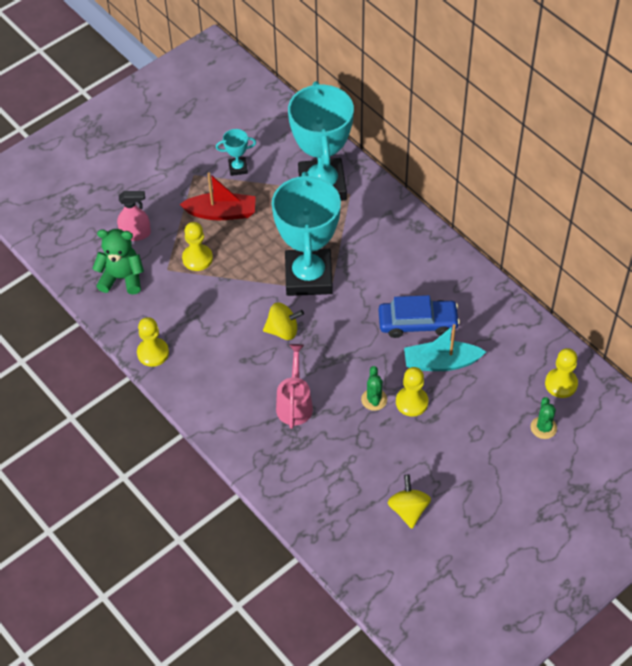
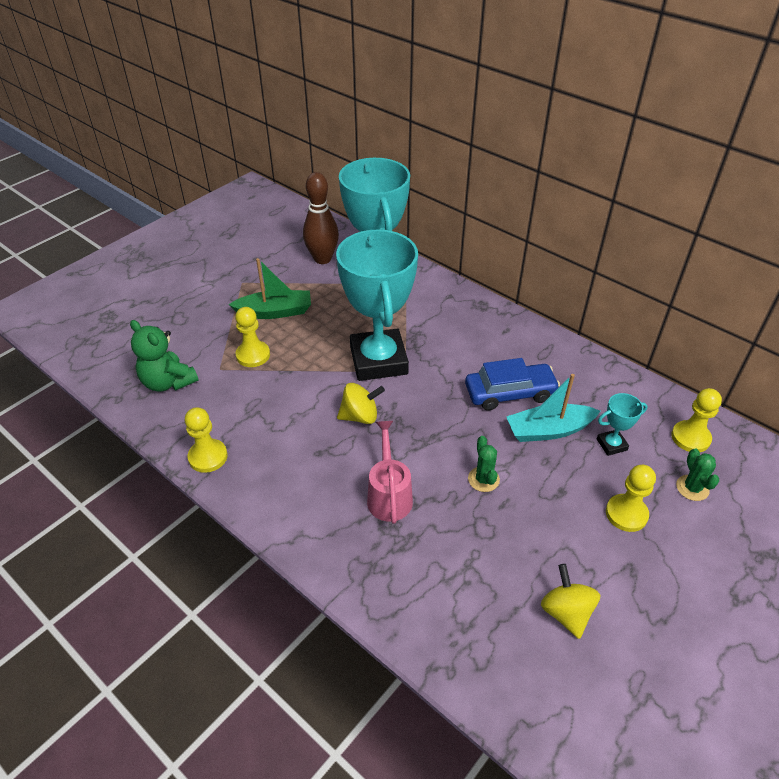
camera: 10 degrees left, 10 degrees down
green teddy bear [92,229,144,295] -> green teddy bear turned 135 degrees counterclockwise [130,320,199,392]
pink spray bottle [117,191,151,241] -> none
red boat [180,172,256,220] -> green boat [229,258,311,319]
turquoise trophy [216,129,256,176] -> turquoise trophy moved to [597,393,648,456]
yellow pawn [396,367,428,417] -> yellow pawn moved to [606,465,656,532]
none -> brown bowling pin [303,172,339,264]

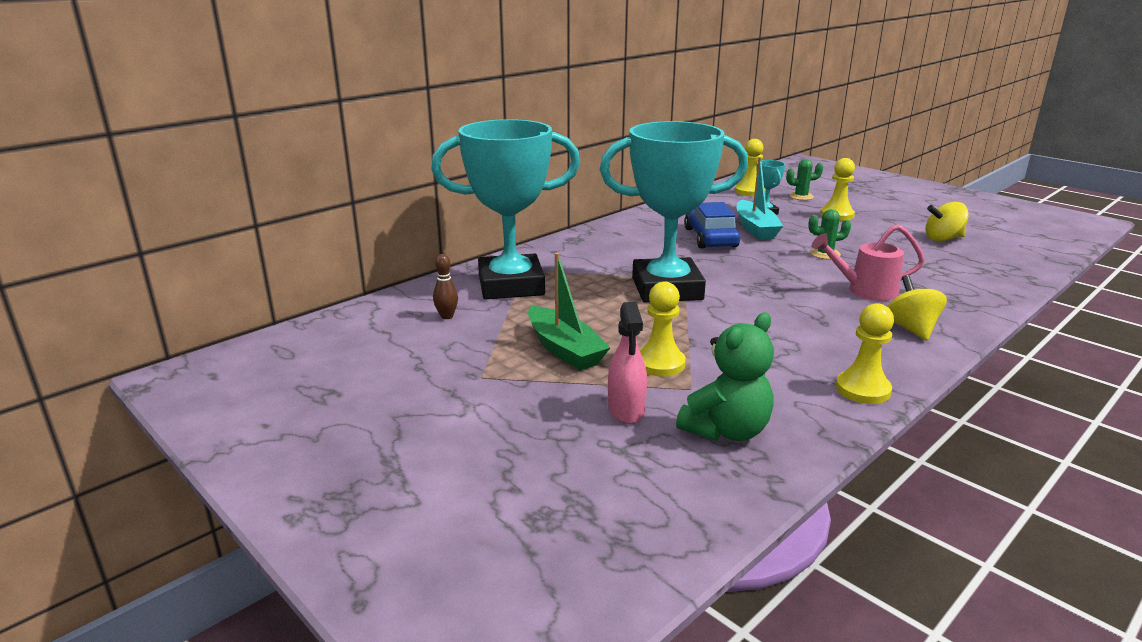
camera: 85 degrees left, 20 degrees down
green boat [229,258,311,319] -> green boat turned 150 degrees clockwise [528,253,611,371]
brown bowling pin [303,172,339,264] -> brown bowling pin [433,254,458,319], size x0.47
yellow spinning top [337,383,385,424] -> yellow spinning top moved to [887,275,947,341]
none -> pink spray bottle [608,302,647,424]

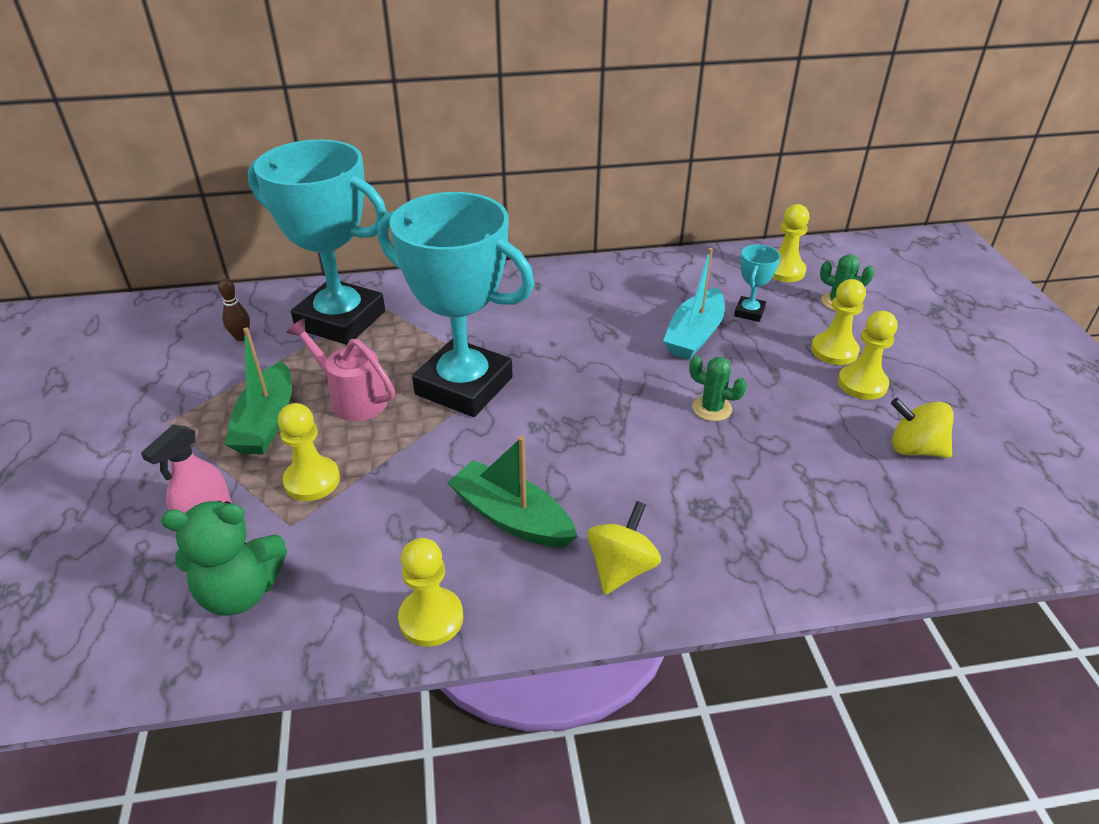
camera: 35 degrees right, 15 degrees up
blue car [684,202,740,249] -> none
pink watering can [811,224,925,301] -> pink watering can moved to [286,318,395,421]
none -> green boat [447,436,577,548]
none -> yellow pawn [838,311,898,400]

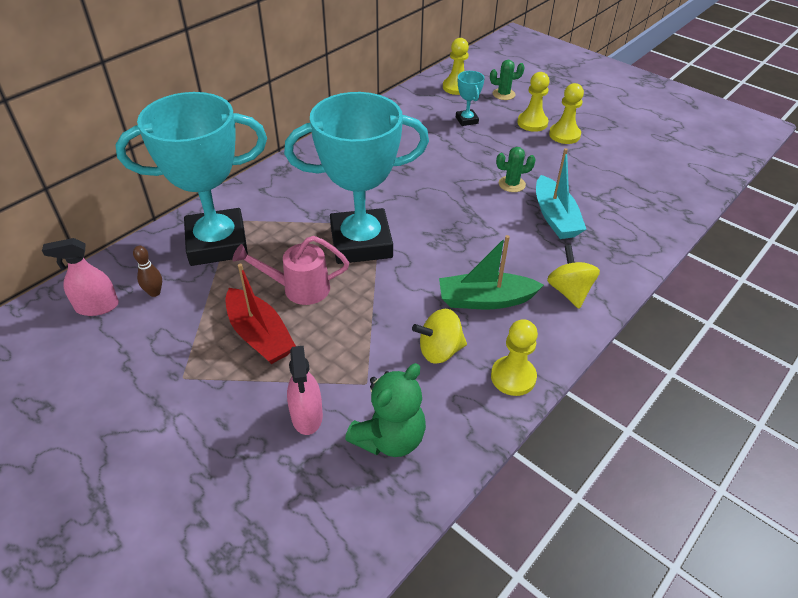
camera: 40 degrees left, 5 degrees up
green boat [224,328,292,454] -> red boat [226,264,296,364]
yellow pawn [278,403,340,501] -> none
turquoise boat [663,248,725,360] -> turquoise boat moved to [536,148,586,239]
yellow spinning top [891,398,954,458] -> yellow spinning top moved to [412,309,467,364]
none -> pink spray bottle [42,238,119,316]

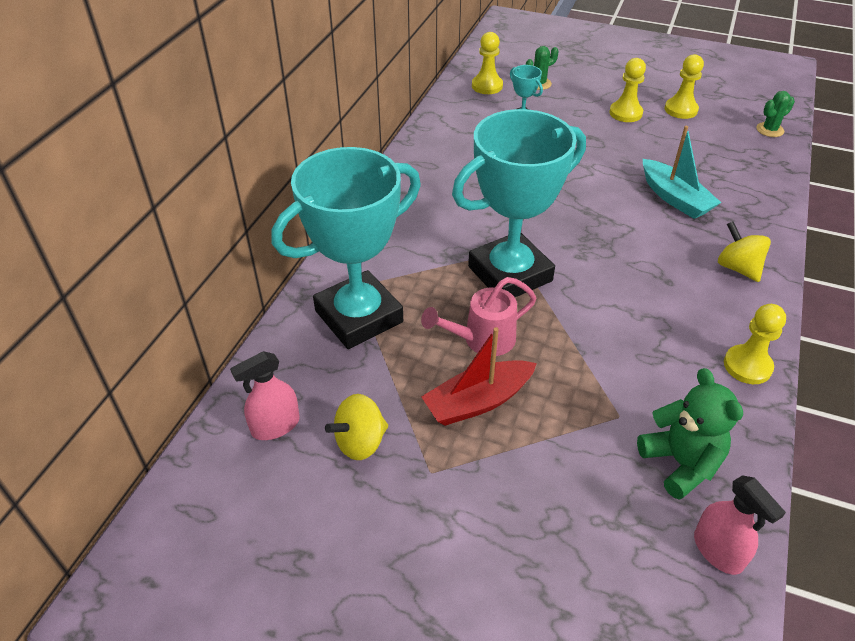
camera: 20 degrees left, 0 degrees up
brown bowling pin [133,246,162,297] -> none
red boat [226,264,296,364] -> red boat turned 120 degrees clockwise [421,327,537,426]
pink spray bottle [287,345,323,435] -> pink spray bottle moved to [694,475,786,575]
green teddy bear [345,363,426,457] -> green teddy bear turned 45 degrees counterclockwise [637,368,743,500]
yellow spinning top [412,309,467,364] -> yellow spinning top moved to [325,394,388,460]
green boat [439,235,544,309] -> none
green cactus [496,147,536,192] -> green cactus moved to [756,91,795,137]
yellow pawn [517,72,550,132] -> yellow pawn moved to [664,54,704,119]

